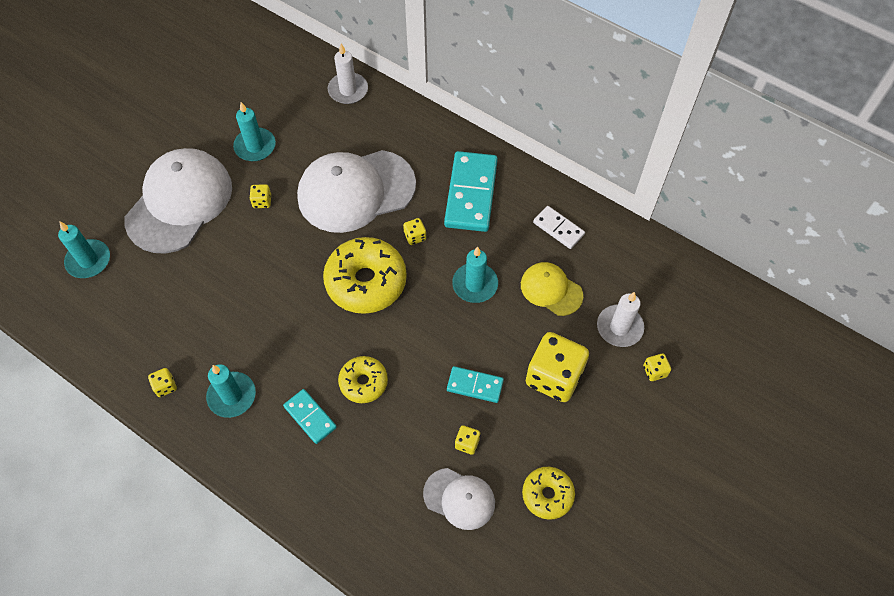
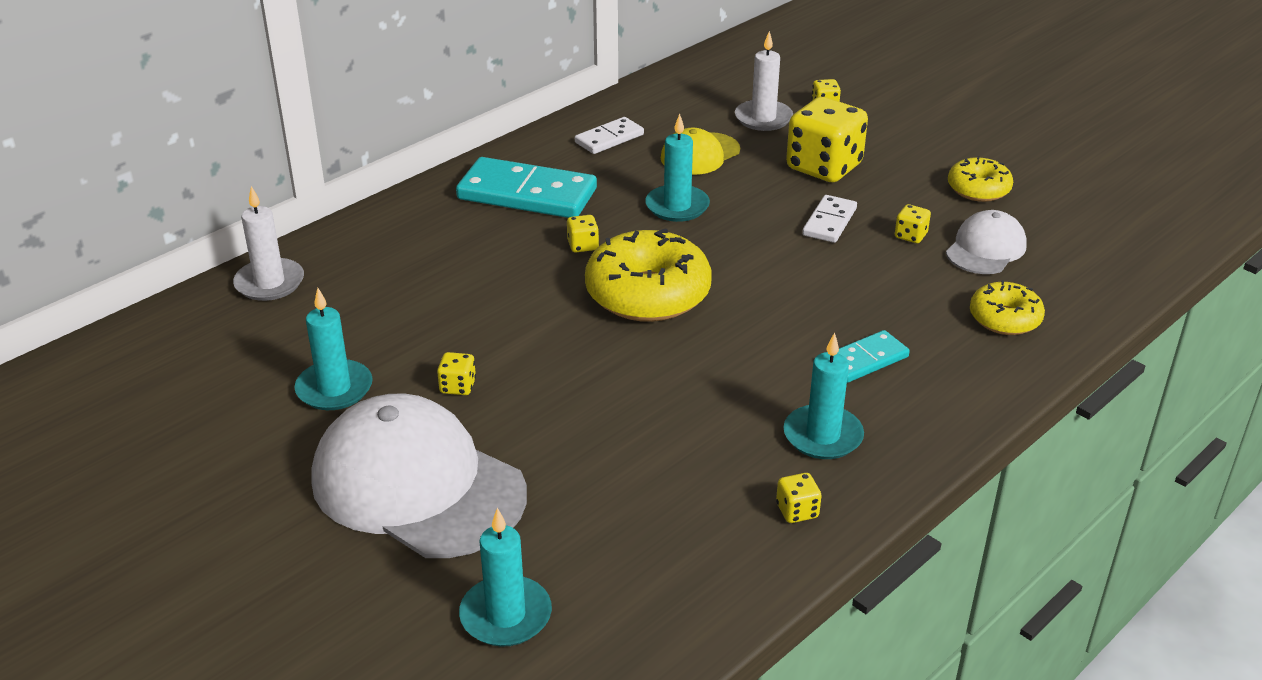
camera: 80 degrees left, 25 degrees down
white cap [297,150,416,233] -> none
yellow donut [338,356,388,403] -> yellow donut moved to [970,280,1045,335]
turquoise domino [447,366,504,403] -> white domino [802,195,857,243]

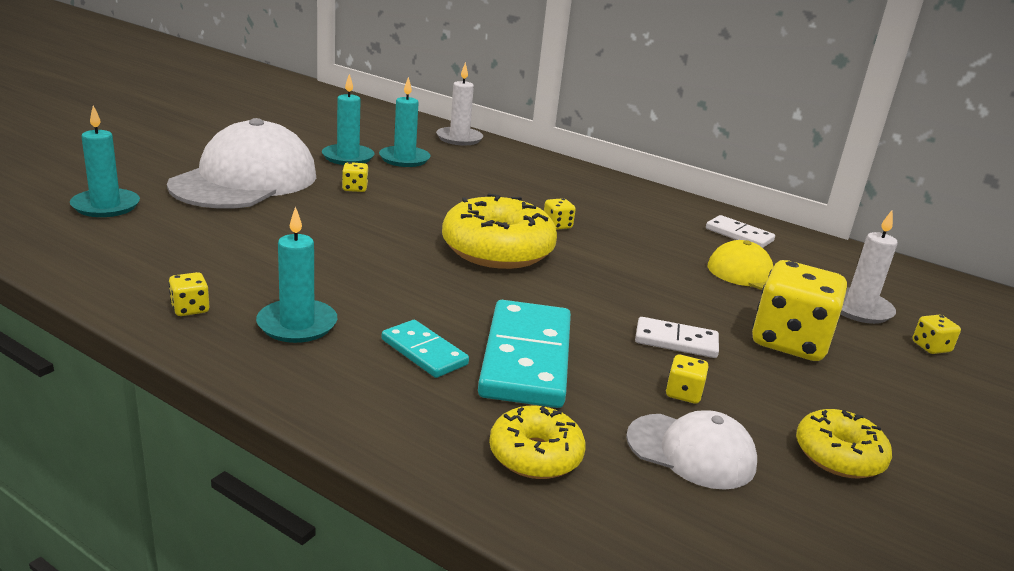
camera: 75 degrees right, 10 degrees down
turquoise domino [456,157,597,218] -> turquoise domino moved to [478,300,571,408]
turquoise candle [645,114,710,222] -> turquoise candle moved to [379,77,431,167]

